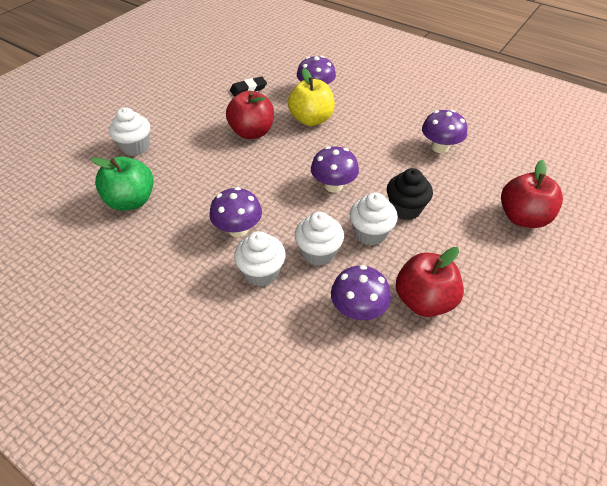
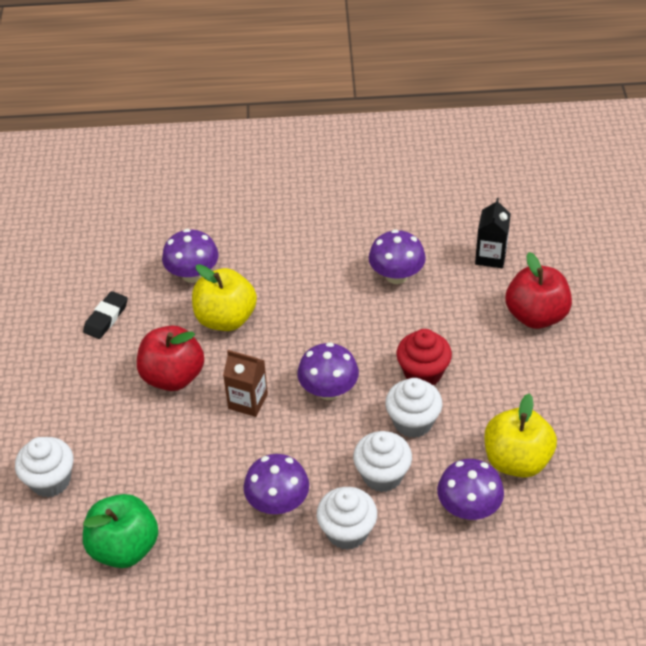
camera: 35 degrees left, 0 degrees up
black cupcake [387,168,433,220] -> red cupcake [396,329,452,385]
red apple [396,247,464,317] -> yellow apple [484,394,557,478]
none -> brown carton [223,350,268,417]
none -> black carton [475,198,511,268]

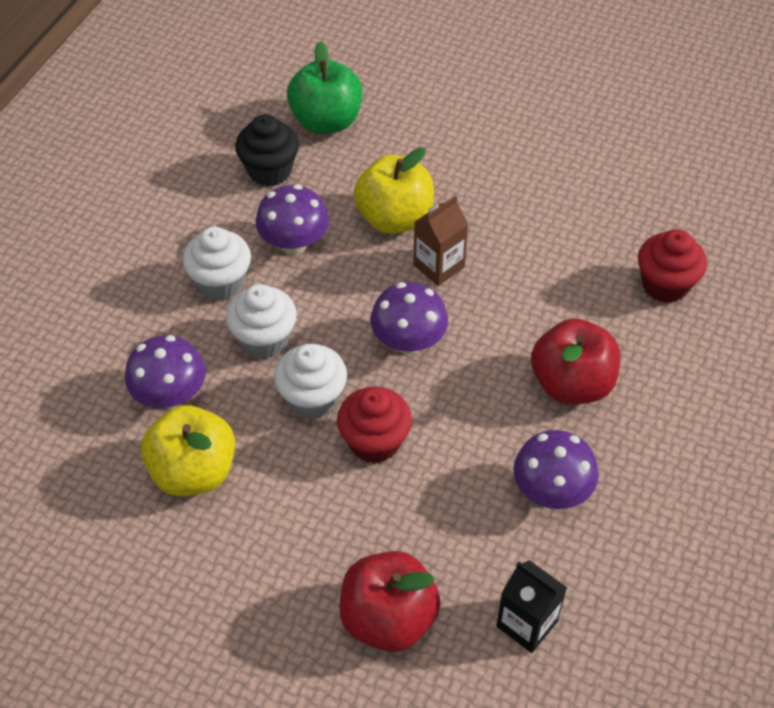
camera: 115 degrees right, 5 degrees up
white cupcake [15,437,74,497] -> none
black eraser [83,291,128,339] -> none
red apple [137,325,204,391] -> red apple moved to [531,318,620,404]
purple mushroom [162,229,219,283] -> red cupcake [638,229,707,303]
yellow apple [192,264,257,331] -> yellow apple moved to [354,147,434,234]
none -> black cupcake [235,114,299,186]

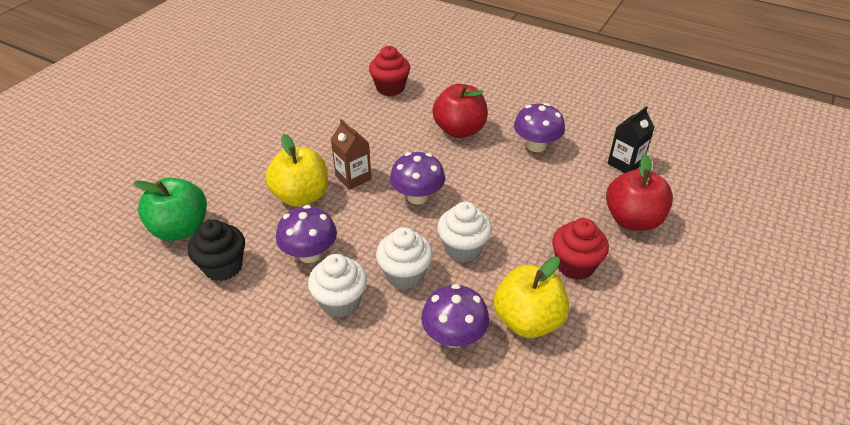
camera: 85 degrees left, 10 degrees down
red cupcake [337,387,412,464] -> red cupcake moved to [552,218,609,280]

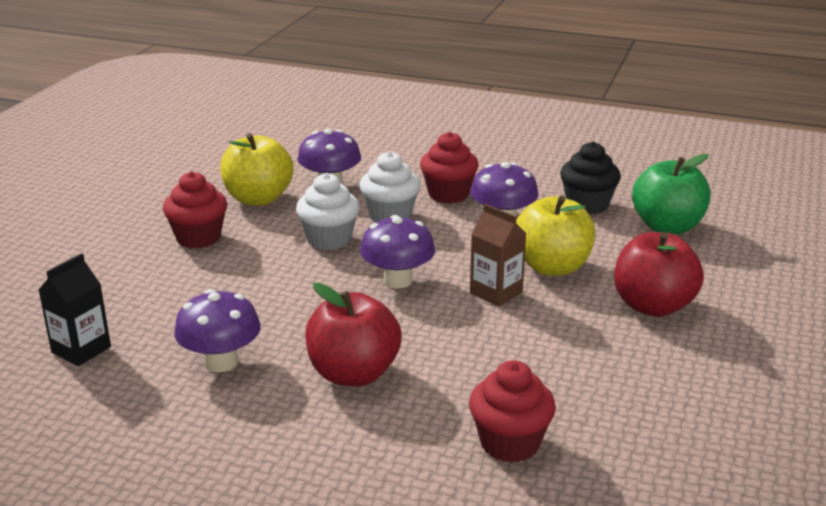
camera: 170 degrees right, 15 degrees down
white cupcake [308,254,367,318] -> red cupcake [420,132,479,204]
red apple [606,154,673,231] -> red apple moved to [614,232,704,317]

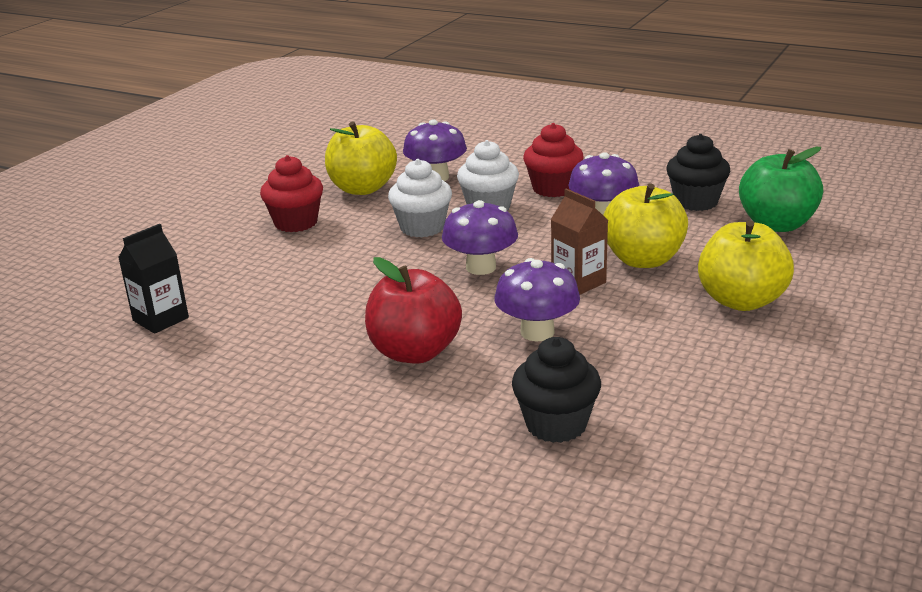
camera: 10 degrees right, 0 degrees up
purple mushroom [174,289,261,372] -> purple mushroom moved to [494,258,580,342]
red cupcake [469,360,556,463] -> black cupcake [512,337,601,443]
red apple [614,232,704,317] -> yellow apple [698,220,794,311]

